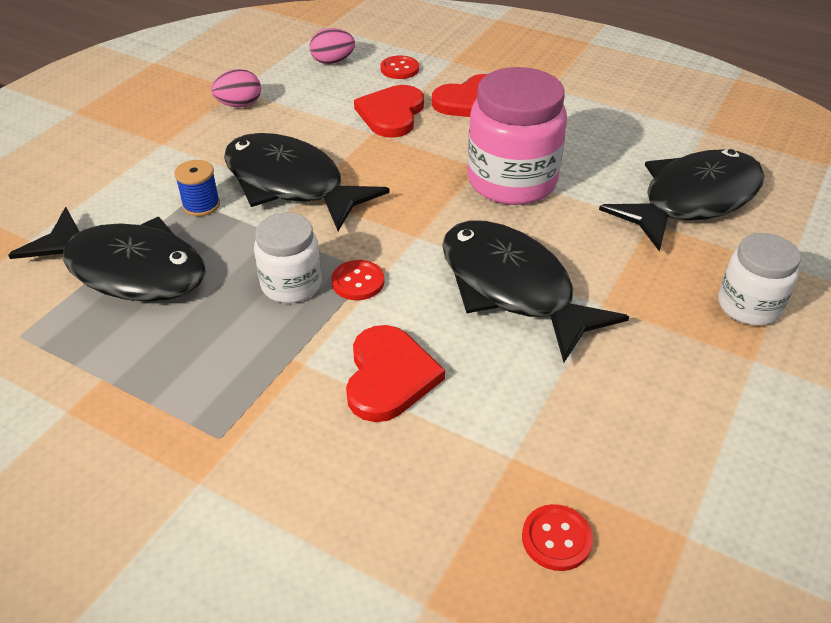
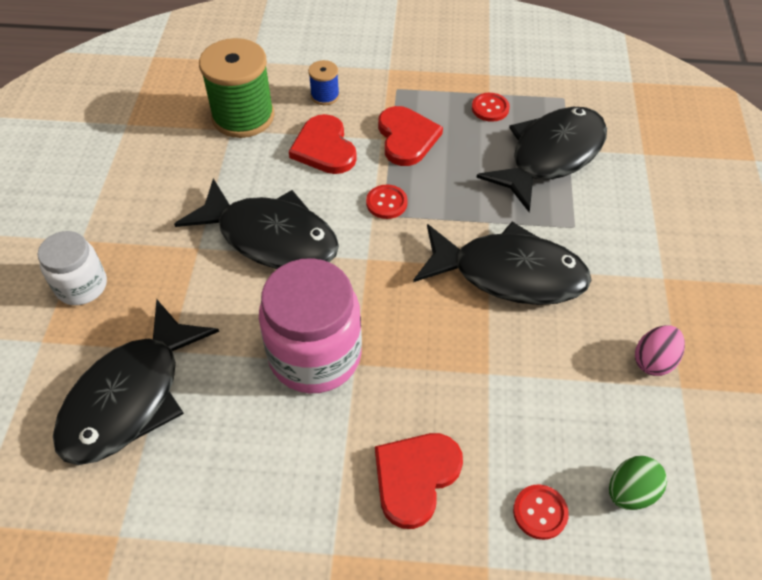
camera: 155 degrees right, 10 degrees up
black fish [8,207,206,302] -> black fish turned 135 degrees clockwise [476,107,607,212]
blue spool [174,160,220,216] -> blue spool moved to [308,60,340,105]
white jar [254,213,322,303] -> none
pink egg [310,28,355,64] -> green egg [609,456,667,510]
red heart [354,85,424,138] -> red heart moved to [378,106,443,166]
red button [522,504,593,571] -> red button moved to [472,93,510,122]
none -> green spool [199,38,274,138]

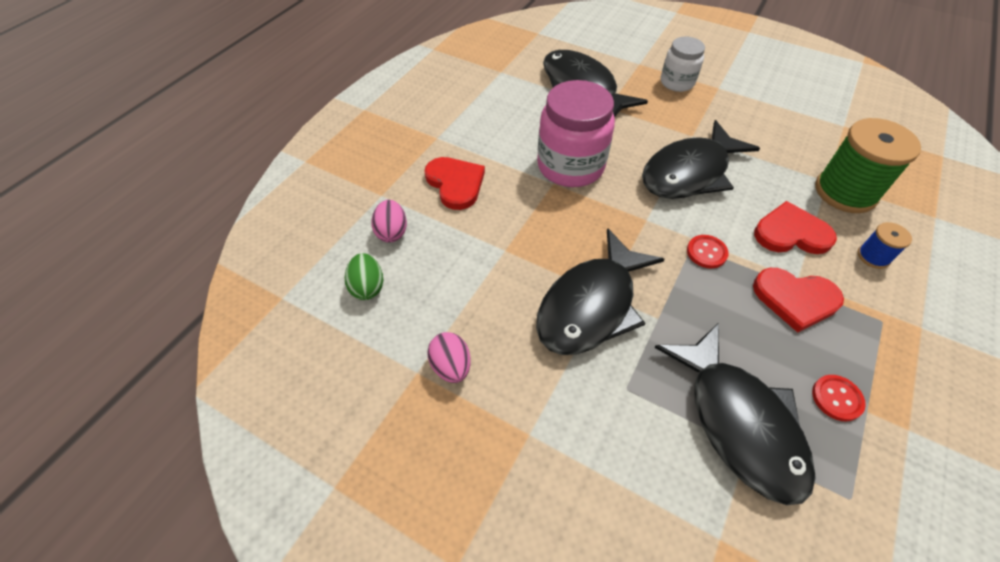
camera: 115 degrees right, 0 degrees up
red button [513,484,569,540] -> pink egg [371,200,407,242]

